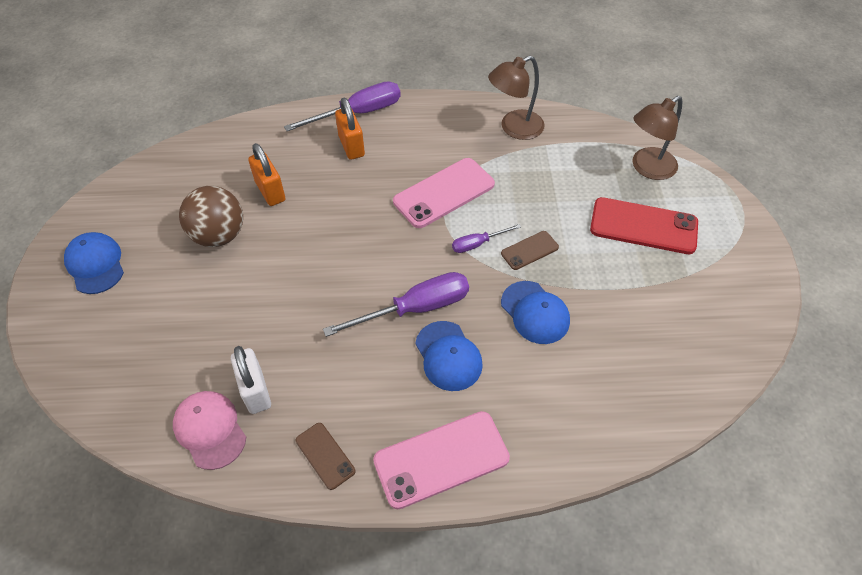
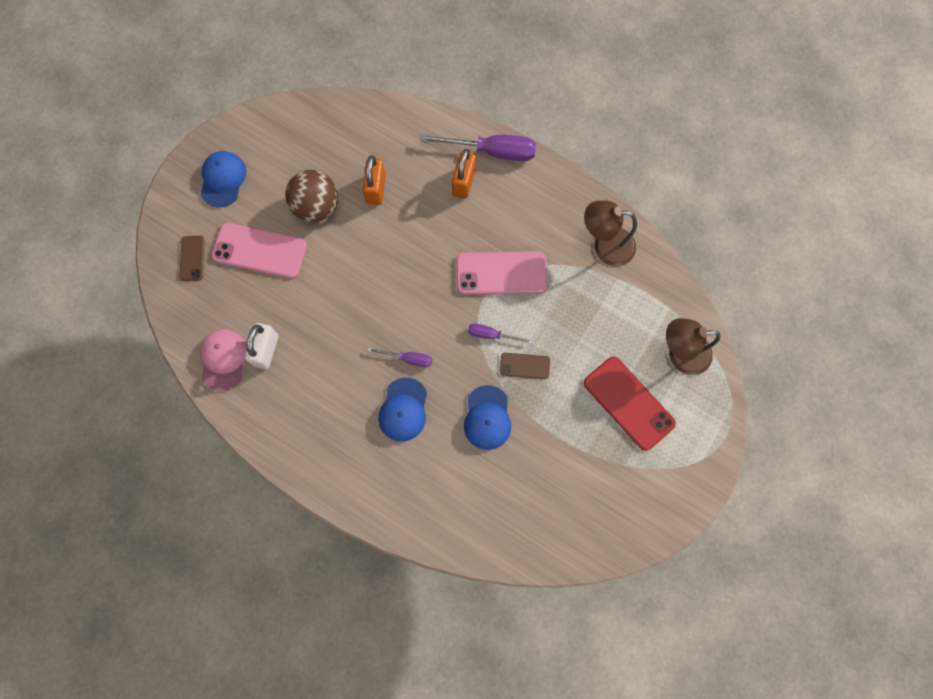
camera: 35 degrees right, 20 degrees up
brown phone [296,423,355,490] -> brown phone moved to [179,236,205,281]
purple screwdriver [323,272,469,337] -> purple screwdriver [368,347,432,367], size x0.53
pink phone [373,411,510,509] -> pink phone moved to [212,223,307,279]

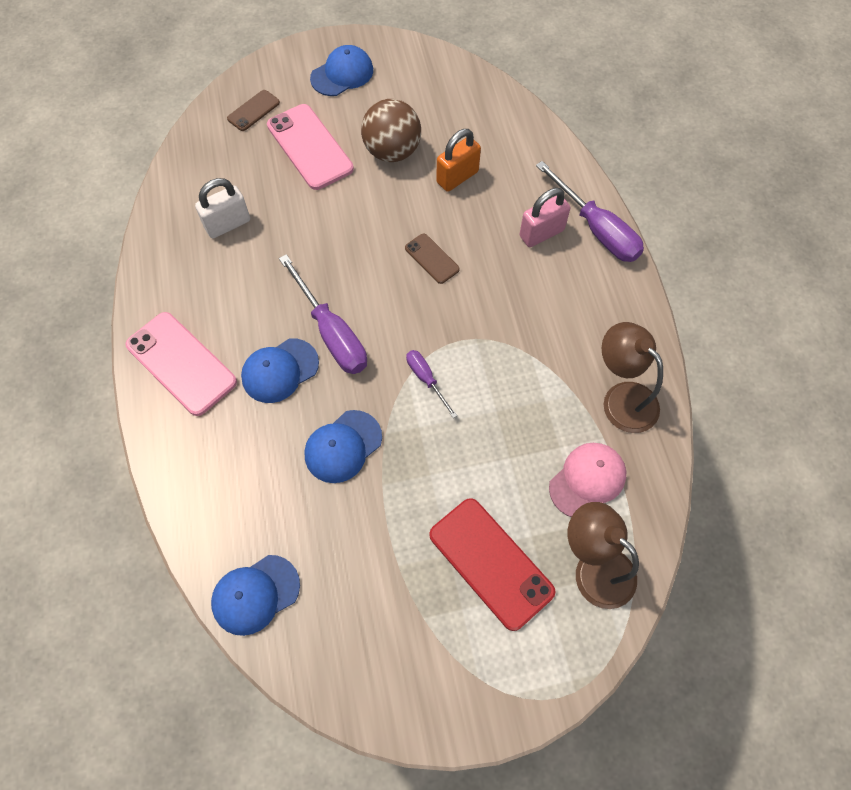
camera: 45 degrees right, 10 degrees down
pink cap [200,329,247,391] -> pink cap moved to [549,443,626,517]
purple screwdriver [368,347,432,367] -> purple screwdriver [279,254,367,374], size x1.90
orange padlock [452,149,476,199] -> pink padlock [520,188,570,247]
pink phone [456,251,547,294] -> pink phone moved to [126,312,237,416]
brown phone [500,353,550,379] -> brown phone moved to [405,234,460,284]
red phone [584,356,676,451] -> red phone turned 45 degrees counterclockwise [429,498,555,631]
none -> blue cap [211,555,300,636]

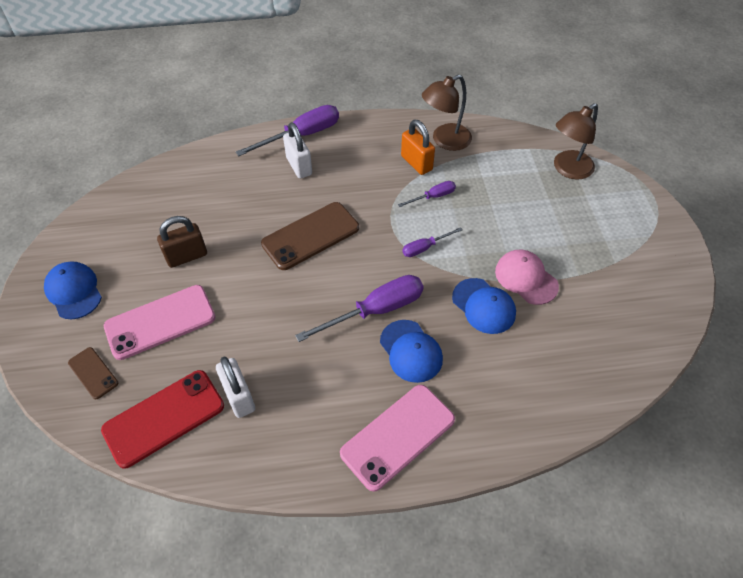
camera: 85 degrees left, 10 degrees down
blue cap [211,555,300,636] -> none
brown ball [361,99,421,162] -> brown padlock [157,216,207,268]
brown phone [405,234,460,284] -> brown phone [261,202,359,270], size x1.90
red phone [429,498,555,631] -> red phone moved to [101,370,224,468]
orange padlock [436,129,481,192] -> orange padlock moved to [401,120,435,175]
pink padlock [520,188,570,247] -> white padlock [283,122,312,179]
pink cap [549,443,626,517] -> pink cap moved to [495,250,559,305]
none -> purple screwdriver [398,181,456,207]

